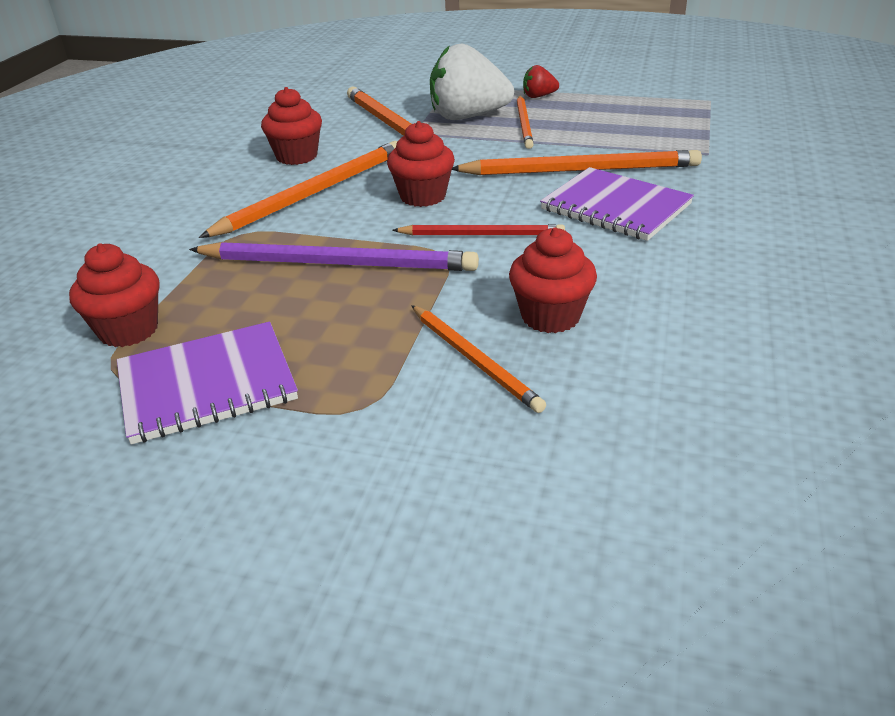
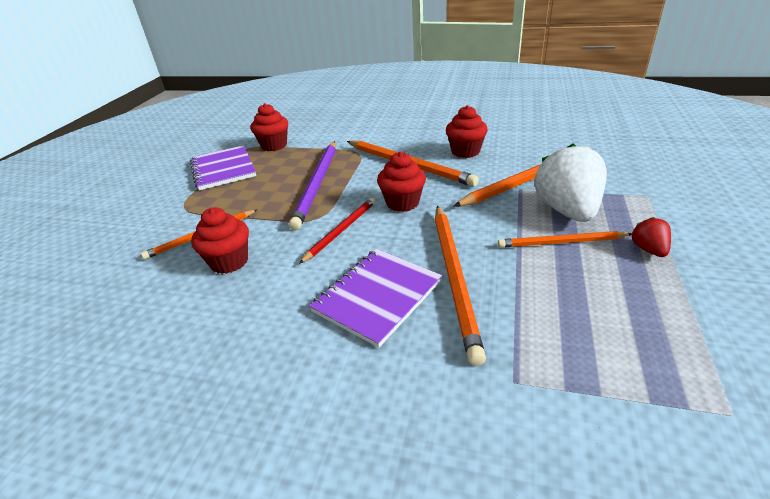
camera: 90 degrees right, 0 degrees up
red pencil [392,224,565,235] -> red pencil turned 150 degrees counterclockwise [299,198,375,264]

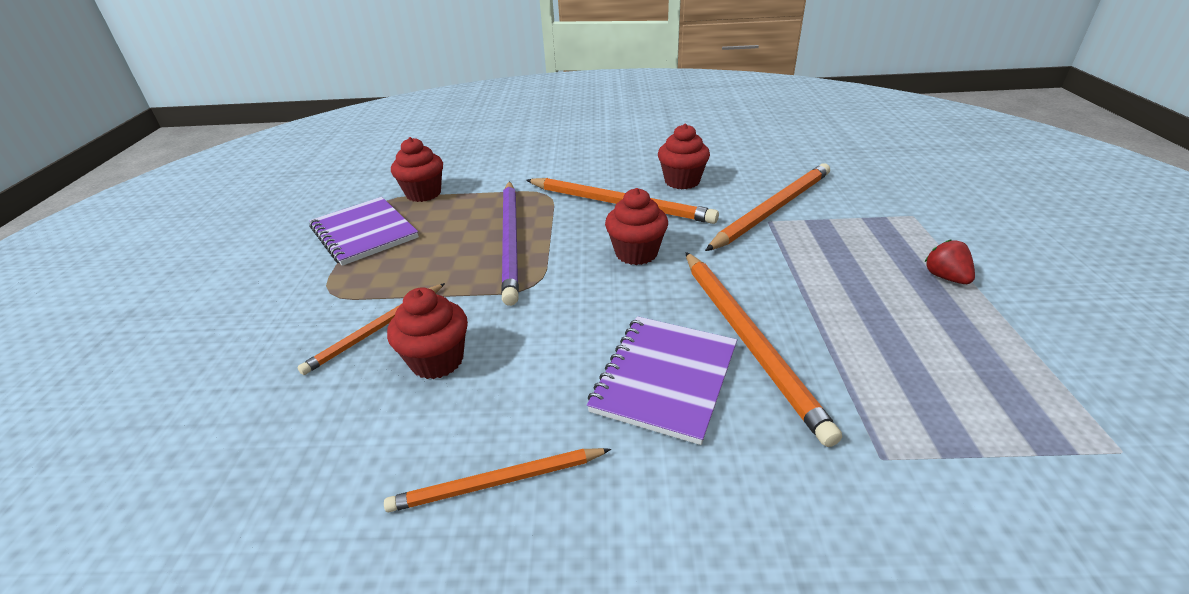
camera: 15 degrees left, 0 degrees up
red pencil [299,198,375,264] -> none
orange pencil [498,231,632,248] -> orange pencil moved to [384,448,611,512]
white strawberry [534,143,607,222] -> none

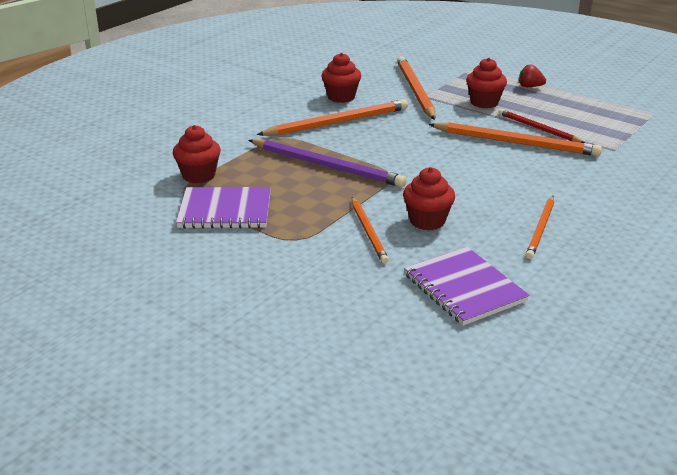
camera: 55 degrees left, 5 degrees down
purple notebook [587,316,737,445] -> purple notebook moved to [404,247,529,326]
red cupcake [605,188,668,265] -> red cupcake moved to [466,58,507,108]
none -> red pencil [498,109,585,143]

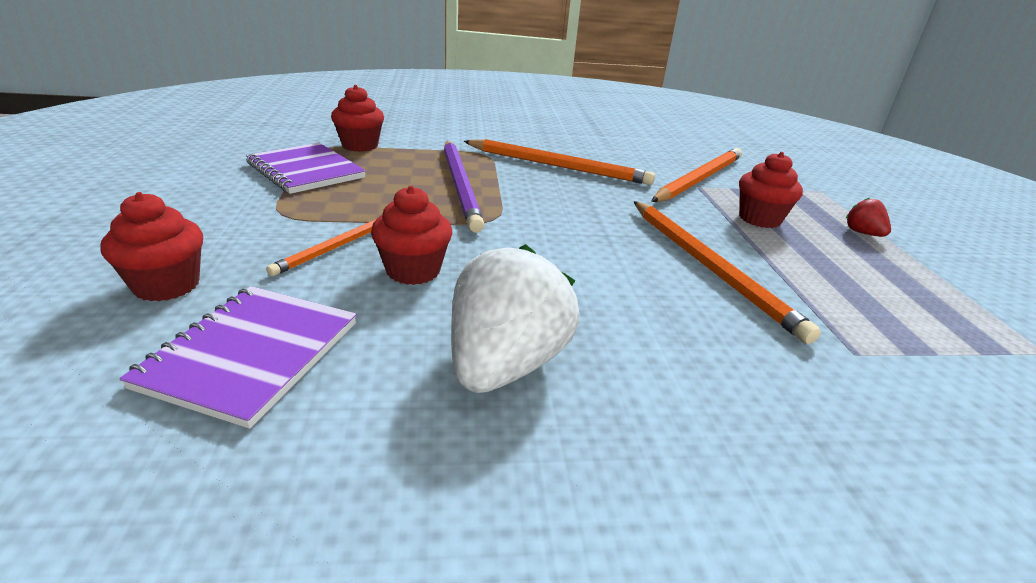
camera: 45 degrees right, 0 degrees up
red cupcake [321,53,361,103] -> red cupcake moved to [100,192,203,301]
red pencil [498,109,585,143] -> none
orange pencil [526,196,554,259] -> white strawberry [451,244,579,393]

